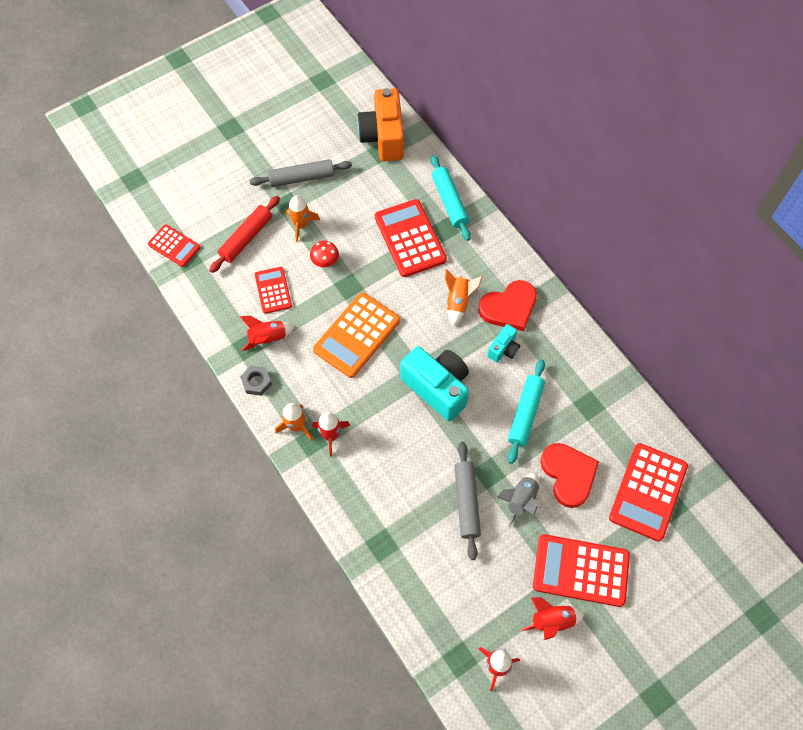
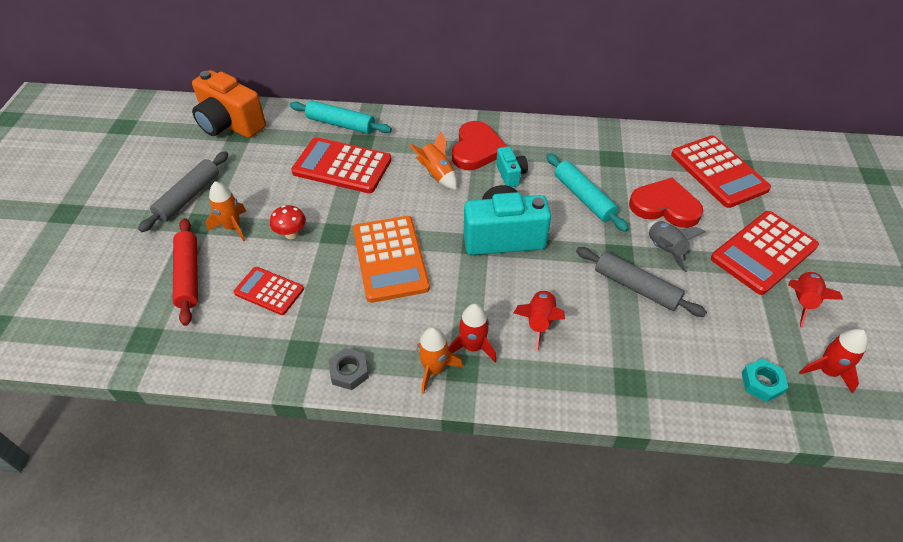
camera: 50 degrees left, 15 degrees down
red calculator [148,224,201,267] -> none
red rocket [240,316,295,351] -> red rocket moved to [513,289,565,352]
none -> turquoise nut [742,358,789,402]

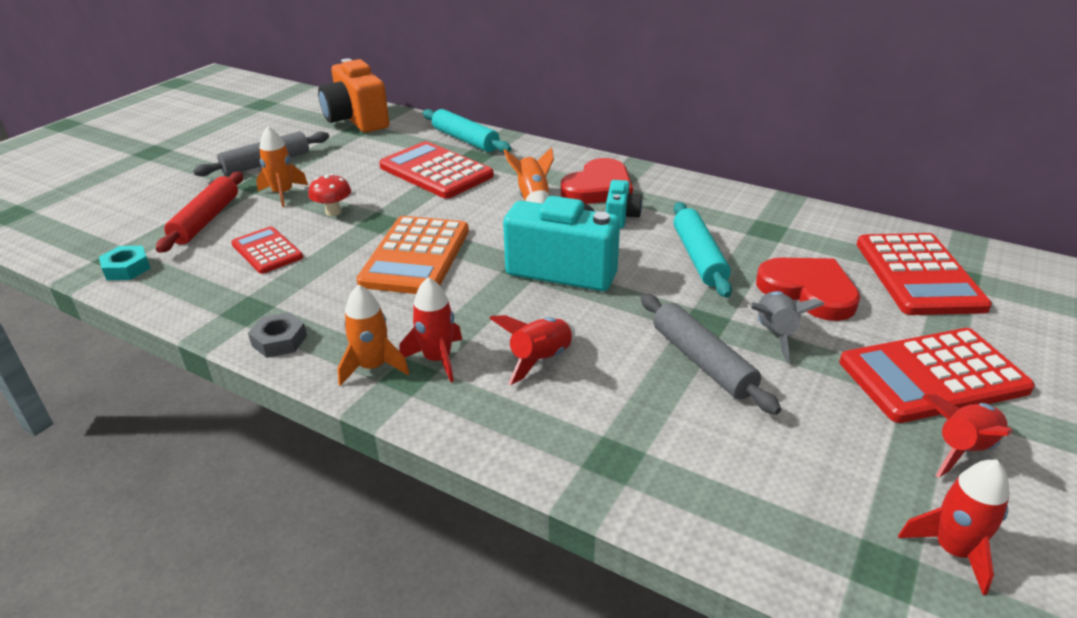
camera: 25 degrees right, 15 degrees down
turquoise nut [742,358,789,402] -> turquoise nut moved to [99,246,151,280]

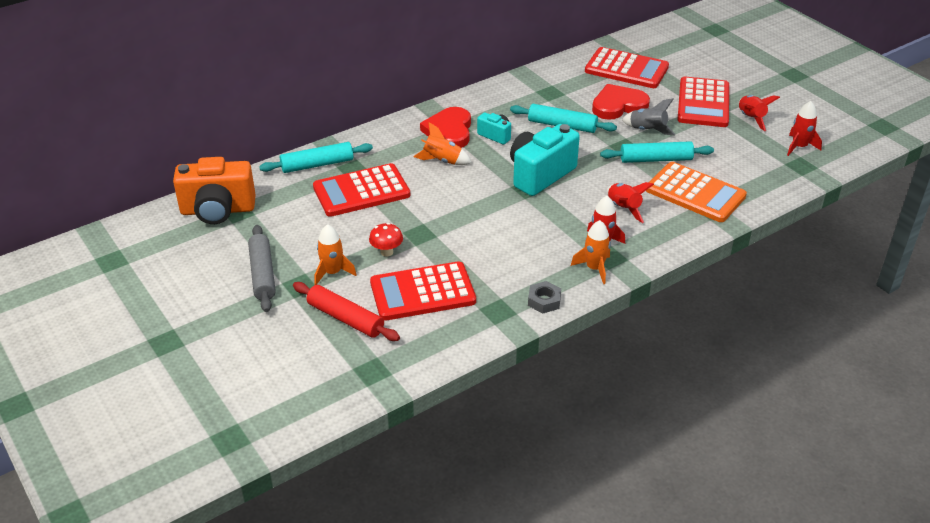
camera: 65 degrees left, 5 degrees up
turquoise nut [99,246,151,280] -> none
red calculator [231,226,303,274] -> red calculator [370,261,476,321], size x1.70
orange calculator [356,216,469,294] -> orange calculator moved to [646,162,747,222]
red heart [561,158,633,204] -> red heart turned 150 degrees counterclockwise [420,107,471,148]
grey rolling pin [641,294,781,415] -> turquoise rolling pin [600,141,714,163]

